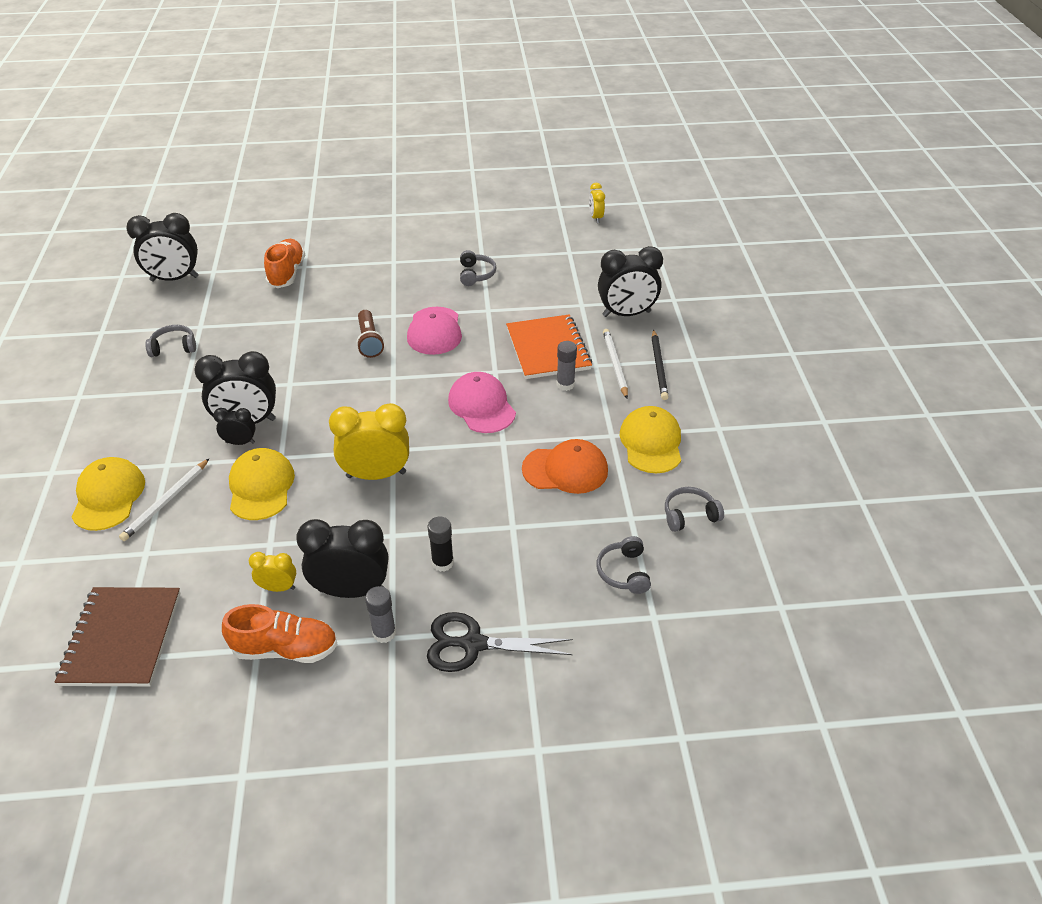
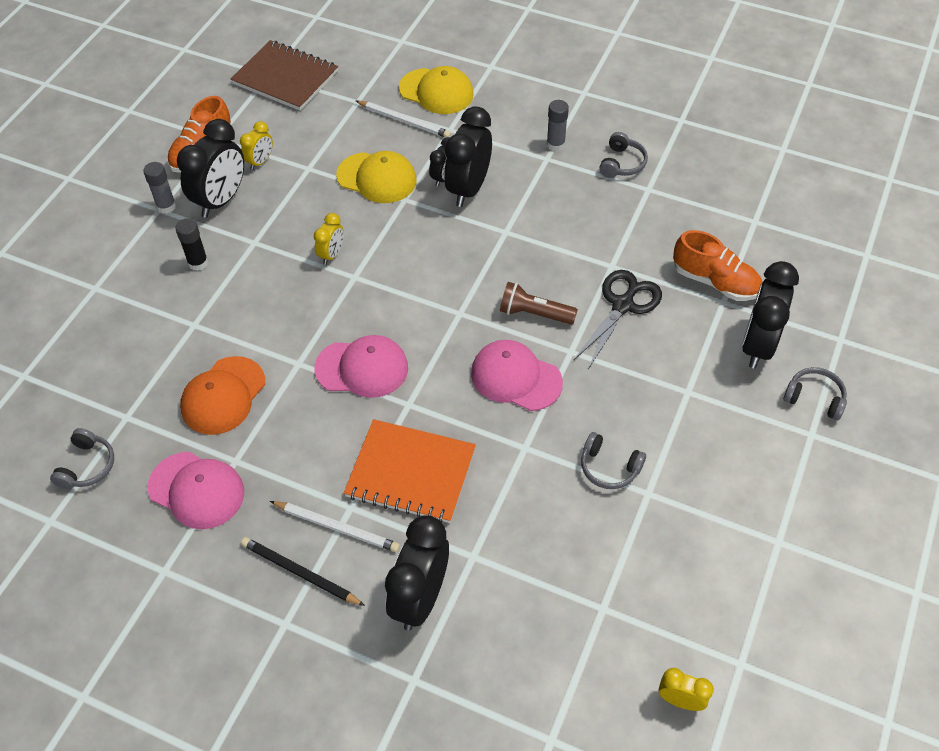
camera: 120 degrees right, 10 degrees up
white pencil [119,458,210,541] -> white pencil turned 150 degrees clockwise [356,101,451,138]
black clock [126,213,199,281] -> black clock moved to [742,261,799,369]
yellow clock [329,403,409,480] -> yellow clock [314,213,344,265], size x0.52
black scissors [427,612,573,672] -> black scissors moved to [573,270,662,368]
grey glue stick [557,341,577,391] -> grey glue stick moved to [546,100,569,151]
grey headphones [596,536,651,594] -> grey headphones moved to [783,367,847,420]
yellow cap [620,406,681,473] -> pink cap [148,452,244,529]

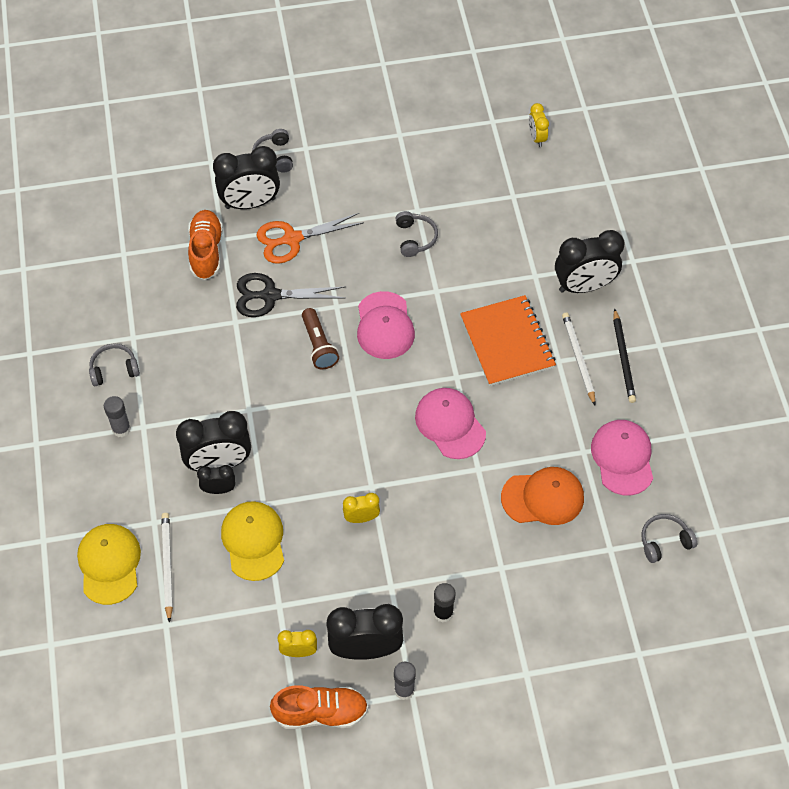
camera: 125 degrees left, 5 degrees up
brown notebook [231,40,338,111] -> none
none -> orange scissors [257,213,364,264]

